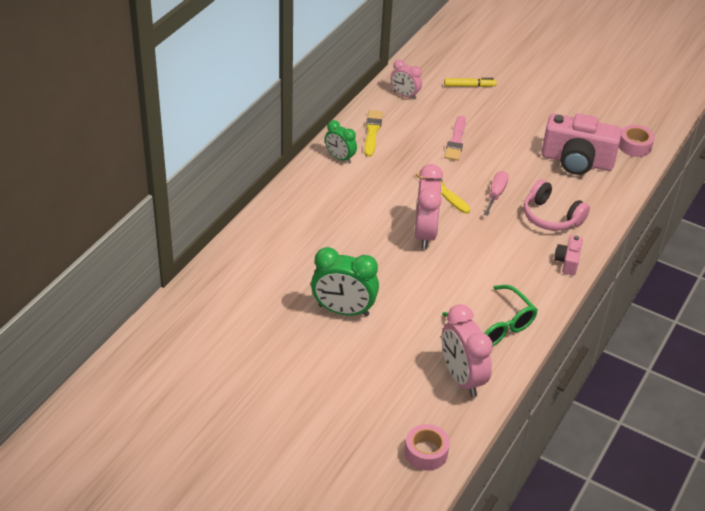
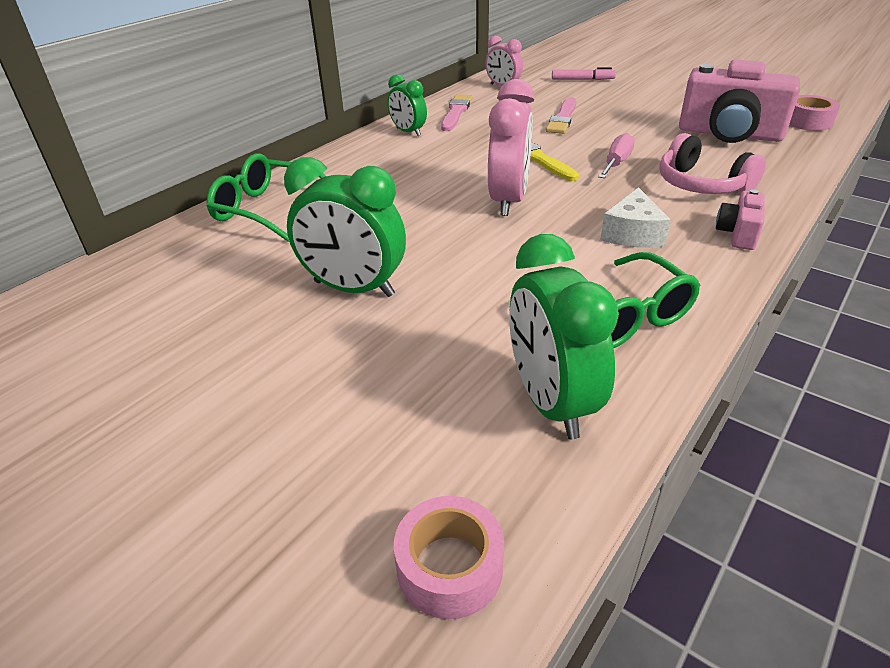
camera: 10 degrees right, 5 degrees down
yellow brush [364,110,383,157] -> pink brush [441,94,473,131]
pink clock [442,304,493,397] -> green clock [509,234,619,439]
yellow marker [444,78,497,87] -> pink marker [552,67,616,80]
none -> green glasses [207,153,326,241]
none -> white cheese [601,187,671,248]

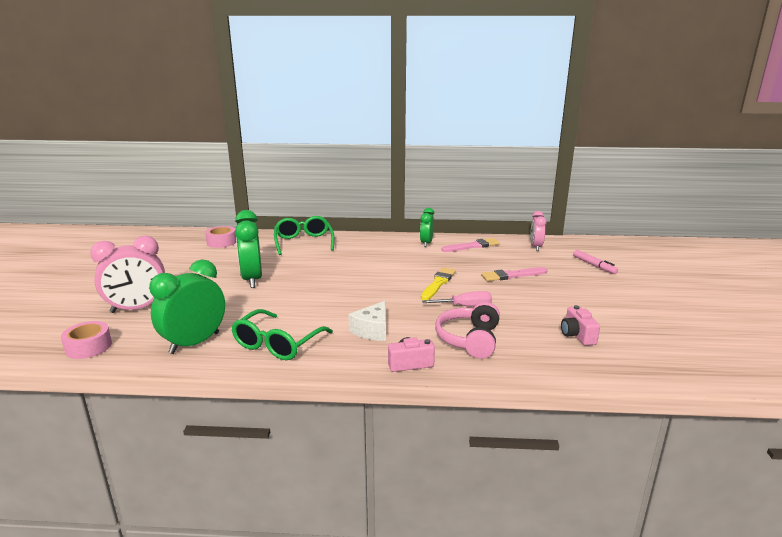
camera: 55 degrees right, 15 degrees down
pink clock [488,79,534,216] -> pink clock moved to [90,236,165,313]
white cheese [601,187,671,248] -> white cheese turned 45 degrees counterclockwise [348,301,386,341]
pink camera [679,60,800,143] -> pink camera [561,305,600,346], size x0.47
pink tape [789,95,840,131] -> pink tape moved to [205,226,236,248]

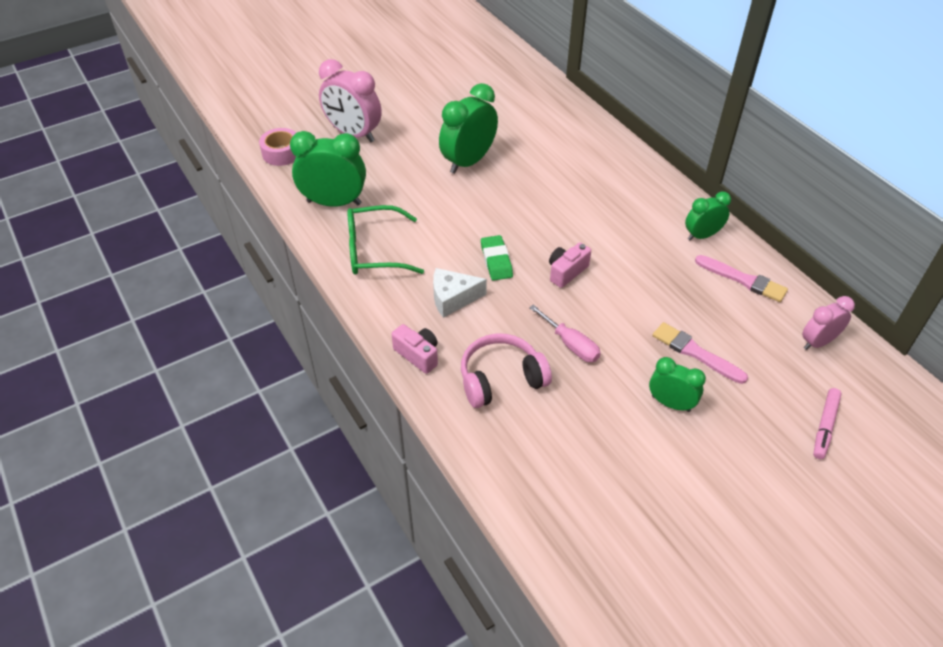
camera: 55 degrees right, 25 degrees up
pink tape [205,226,236,248] -> none
green glasses [274,216,334,255] -> none
yellow brush [421,268,456,300] -> none
pink camera [561,305,600,346] -> pink camera moved to [549,242,591,288]
none -> green eraser [481,235,513,281]
none -> green clock [649,357,706,412]

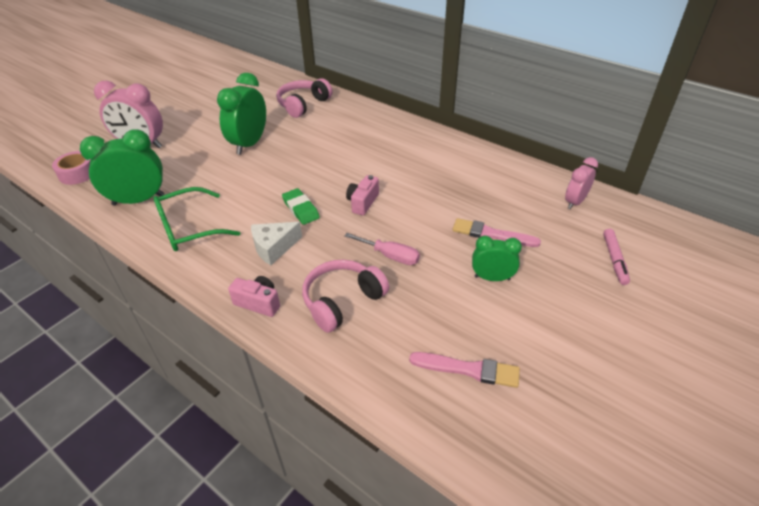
camera: 20 degrees left, 5 degrees down
green clock [685,191,731,240] -> none
pink brush [695,255,788,302] -> pink brush moved to [409,352,520,388]
none -> pink headphones [276,78,332,118]

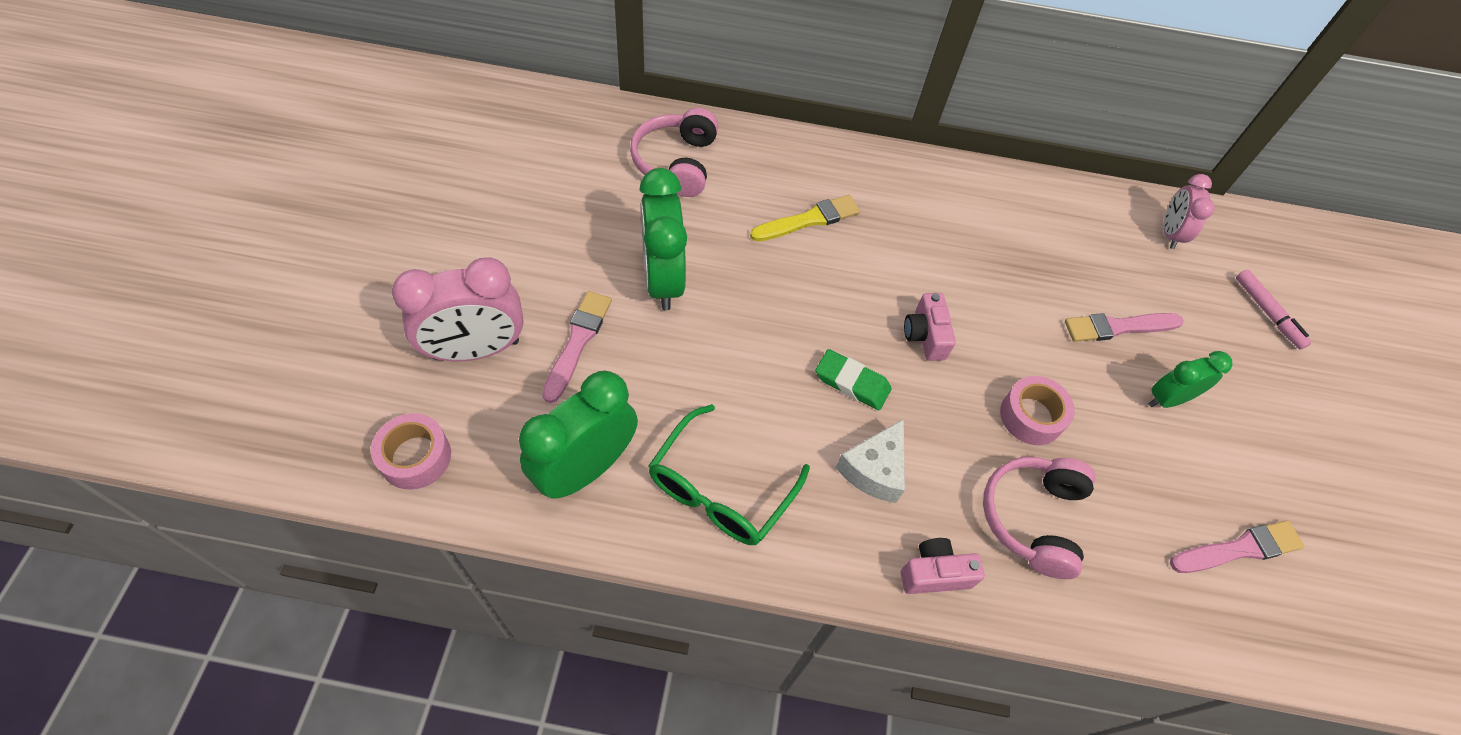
camera: 35 degrees left, 15 degrees up
pink screwdriver [344,233,420,265] -> pink tape [1000,376,1075,445]
none -> pink brush [542,291,612,403]
none -> yellow brush [750,195,860,241]

